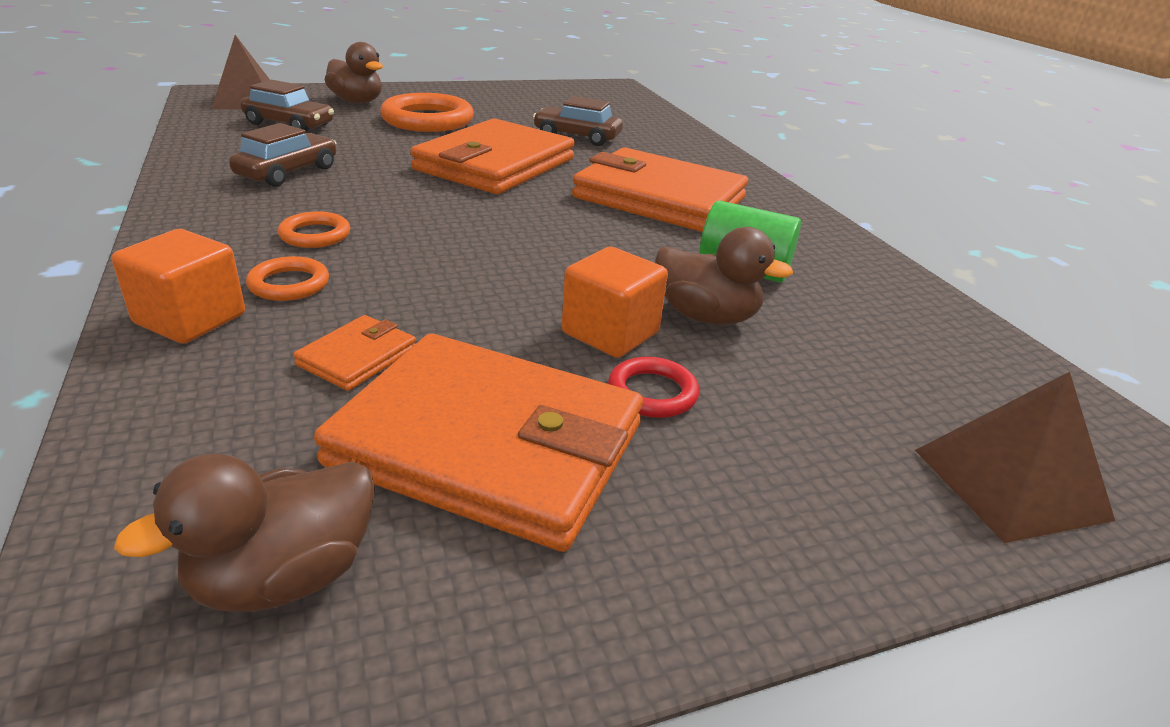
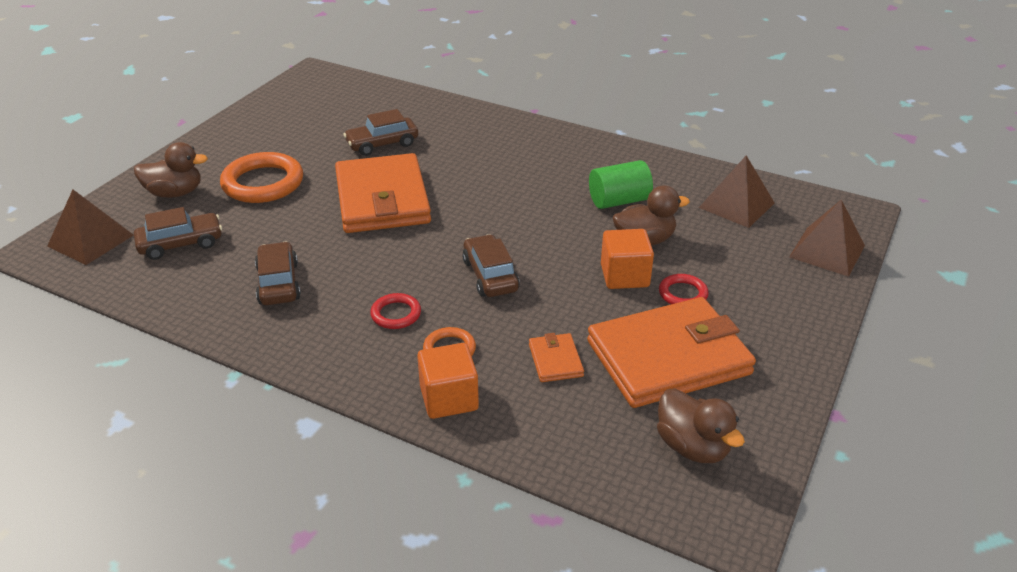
camera: 40 degrees left, 5 degrees up
brown duck [114,453,375,612] -> brown duck turned 45 degrees counterclockwise [657,388,745,463]
orange ring [278,212,350,248] -> red ring [370,293,421,329]
orange wallet [572,147,748,232] -> none
none -> brown car [462,234,520,297]
none -> brown pyramid [699,155,775,228]

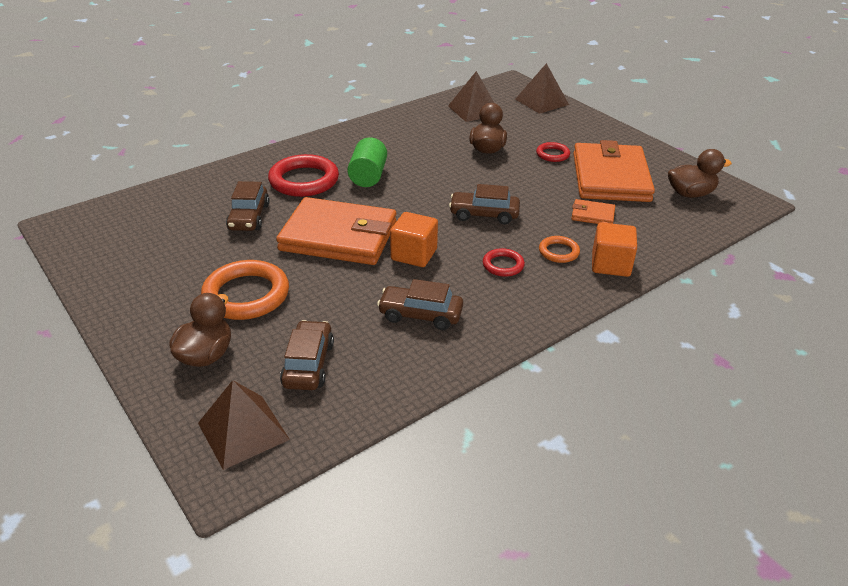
camera: 65 degrees left, 0 degrees up
green cylinder [589,160,653,209] -> green cylinder moved to [347,137,387,187]
orange cube [601,229,654,289] -> orange cube moved to [390,212,438,267]
none -> red ring [268,154,339,197]

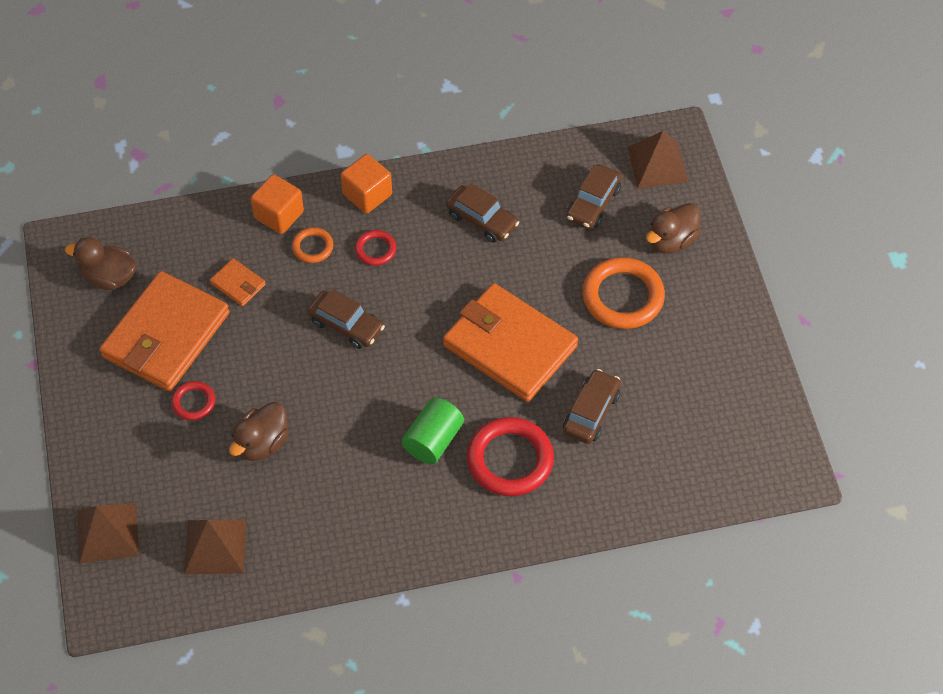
camera: 155 degrees left, 20 degrees up
orange cube [390,212,438,267] -> orange cube moved to [341,154,392,214]

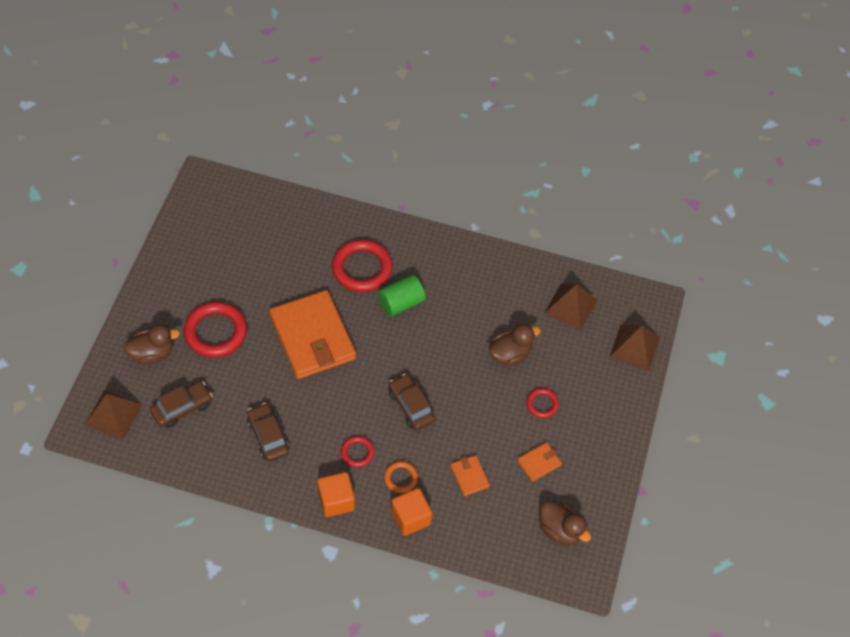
camera: 155 degrees left, 0 degrees up
orange wallet [99,271,230,391] -> orange wallet [517,442,562,482], size x0.42
brown car [563,369,621,444] -> none
orange ring [582,257,665,329] -> red ring [184,302,247,358]

